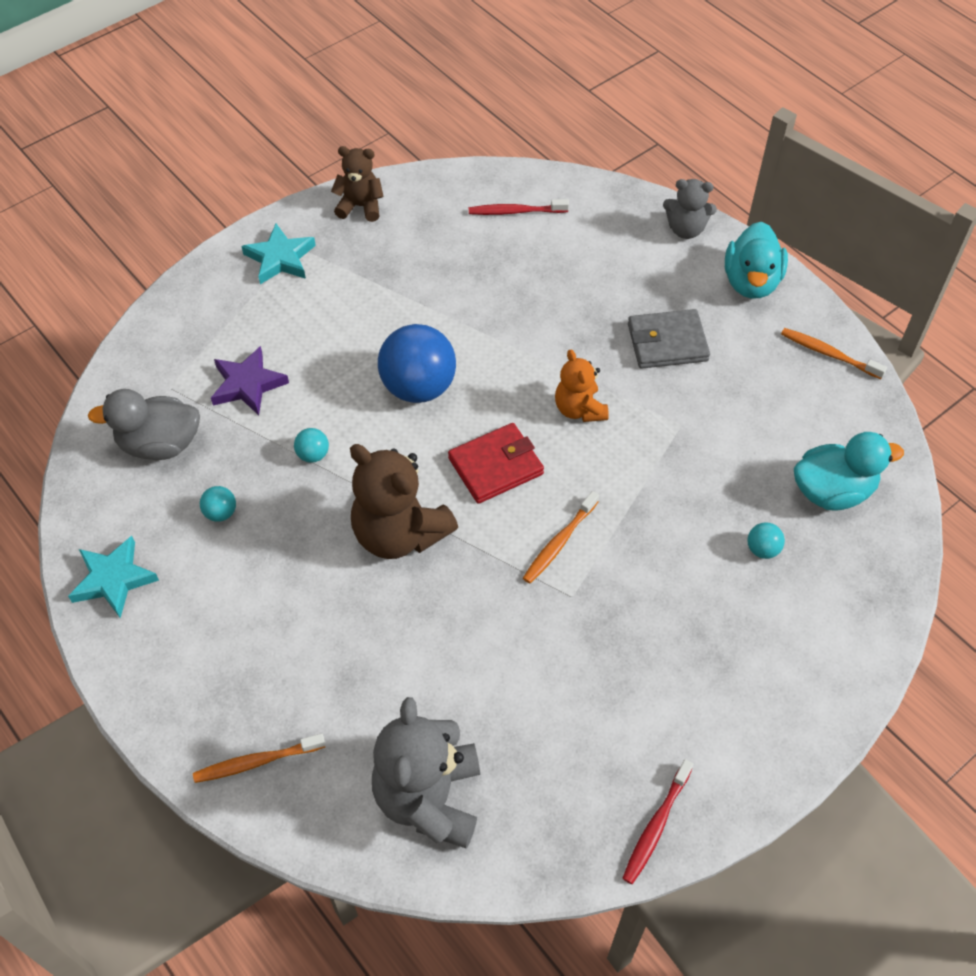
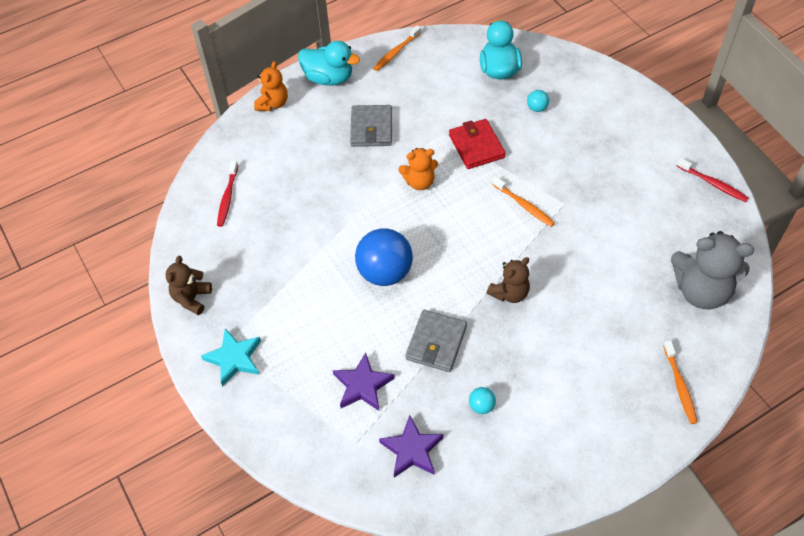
camera: 80 degrees left, 0 degrees up
turquoise star [68,536,159,618] -> none
grey duck [88,389,200,460] -> purple star [379,415,444,478]
turquoise ball [294,428,329,463] -> grey wallet [405,310,467,372]
brown teddy bear [350,444,458,559] -> brown teddy bear [486,257,530,303], size x0.58
red wallet [448,423,544,504] -> red wallet moved to [449,119,506,169]
grey teddy bear [663,179,717,239] -> orange teddy bear [254,61,288,111]

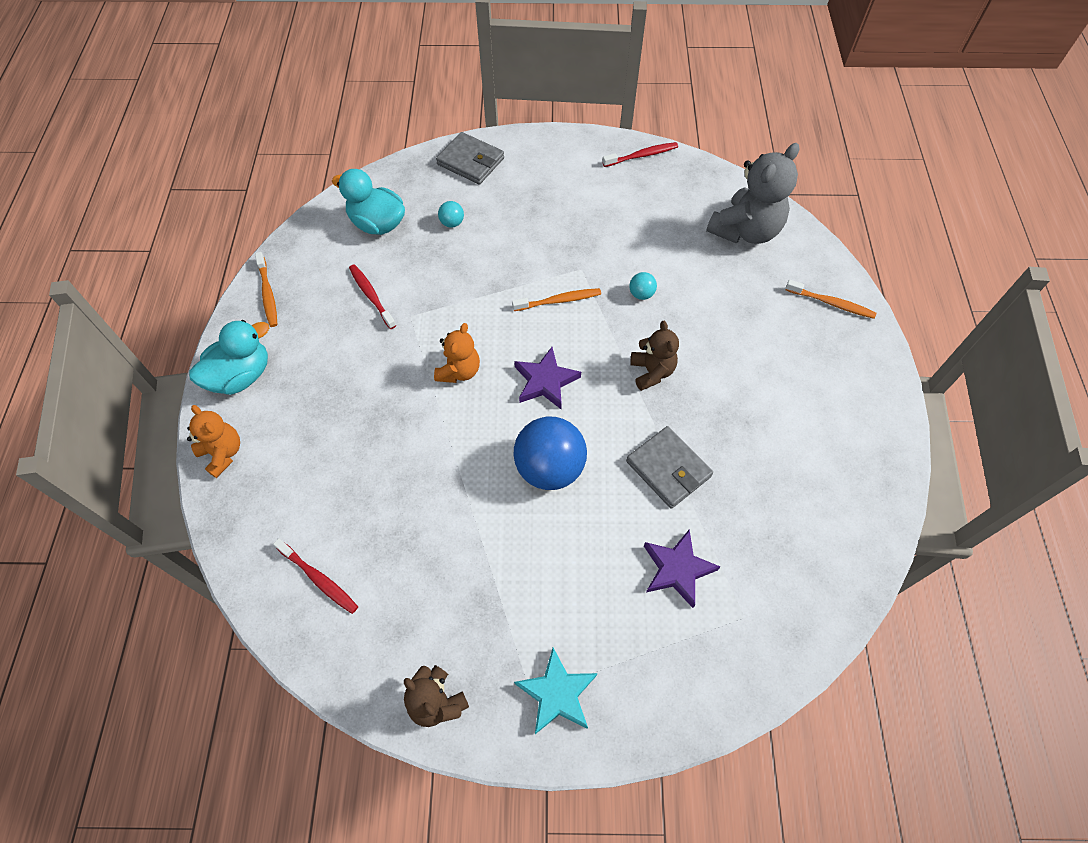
camera: 60 degrees left, 5 degrees up
grey wallet [350,105,392,147] -> grey wallet moved to [436,132,504,184]
purple star [379,415,444,478] -> purple star moved to [514,347,581,409]
red wallet [449,119,506,169] -> none
turquoise ball [469,387,496,414] -> turquoise ball moved to [629,272,657,300]
none -> red toothbrush [349,264,396,329]

